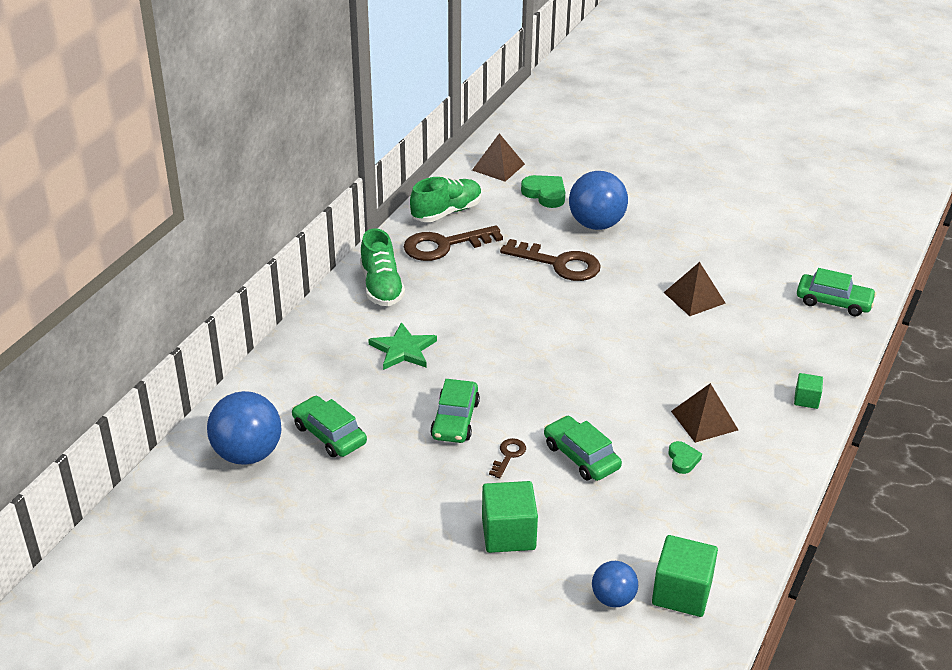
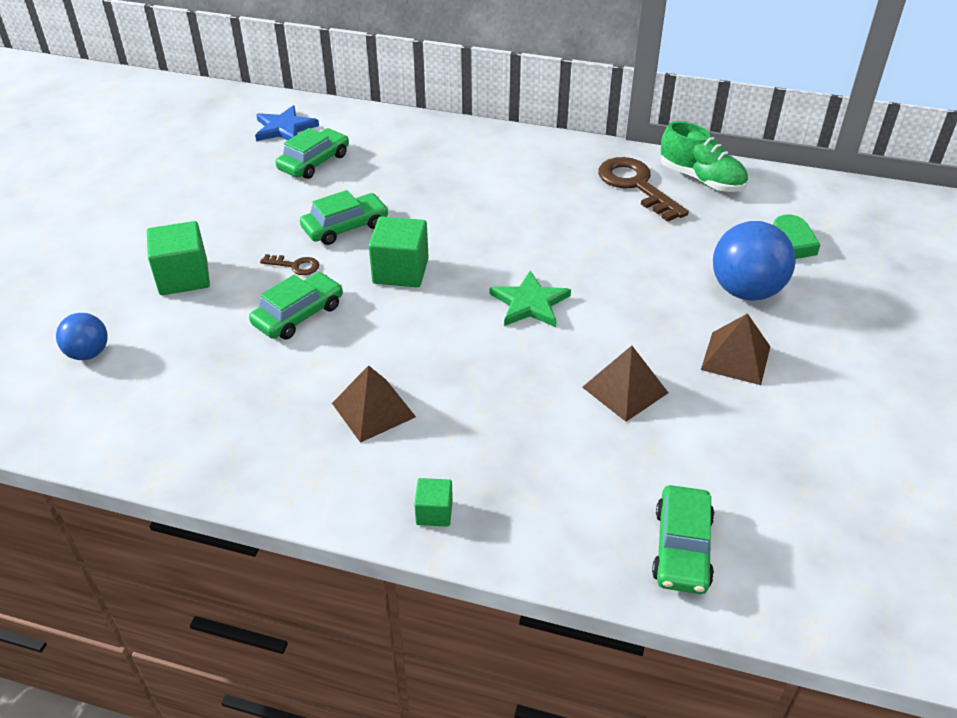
camera: 80 degrees right, 5 degrees up
blue ball [207,391,281,465] -> blue star [255,105,319,141]
green shoe [360,228,405,306] -> none
green star [368,322,437,370] -> green star moved to [490,270,571,327]
green car [430,379,480,443] -> green car turned 150 degrees clockwise [300,190,389,245]
brown pyramid [472,133,525,182] -> brown pyramid moved to [701,313,771,385]
brown key [500,239,601,281] -> none
green cube [652,535,718,617] -> green cube moved to [368,216,429,287]
green heart [668,441,702,474] -> none

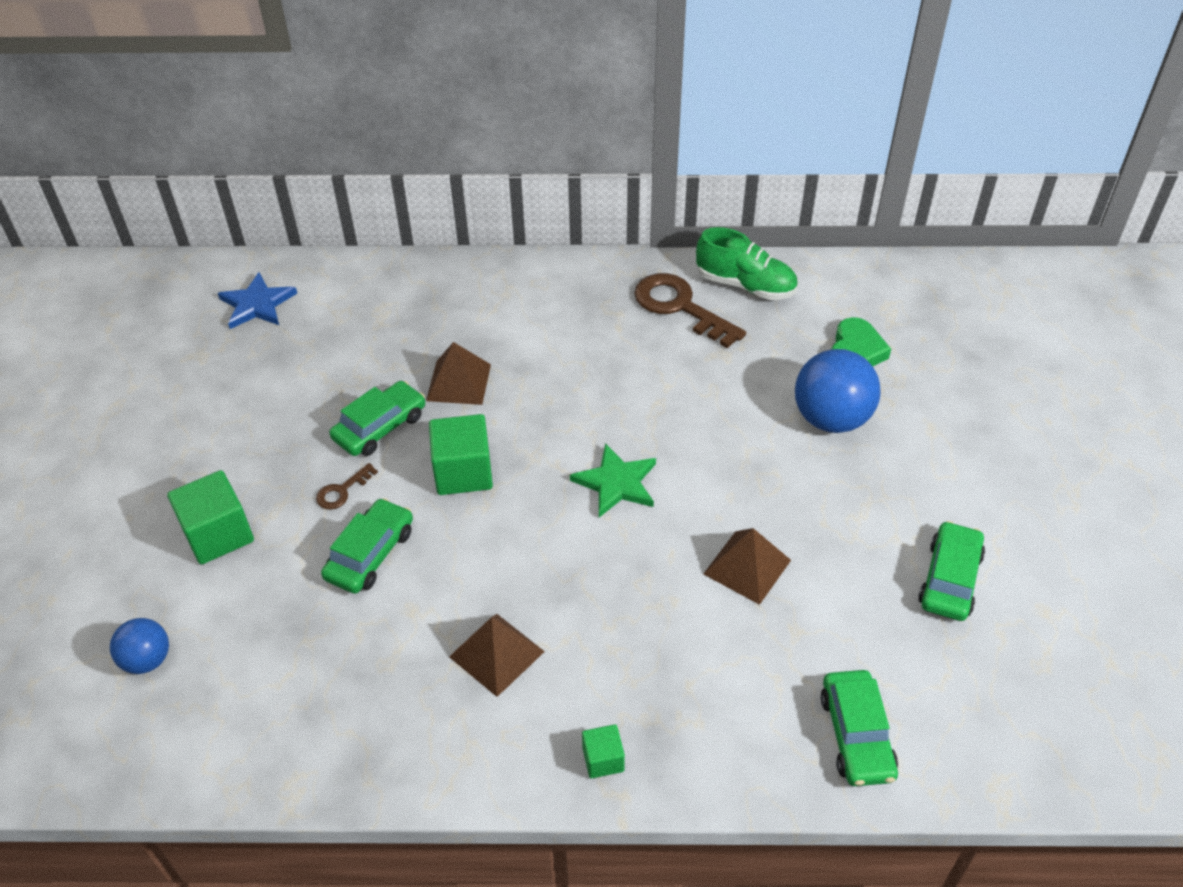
camera: 15 degrees left, 5 degrees up
brown key [260,254,319,275] -> brown key turned 135 degrees clockwise [316,463,378,510]
green car [276,128,349,179] -> green car moved to [918,521,985,621]
brown pyramid [701,313,771,385] -> brown pyramid moved to [426,342,491,405]

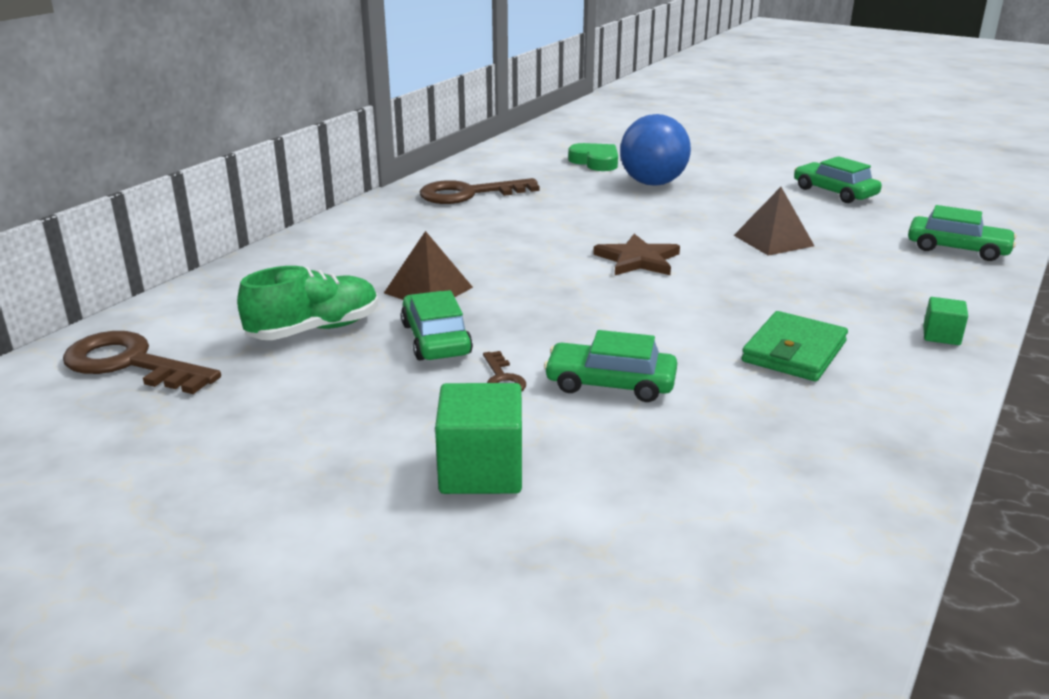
camera: 60 degrees left, 20 degrees down
blue ball [110,618,169,674] -> none
blue star [218,272,297,329] -> brown key [63,331,221,394]
green car [321,498,413,594] -> green car turned 45 degrees counterclockwise [544,330,677,402]
green cube [429,414,493,495] -> none
brown pyramid [449,614,545,697] -> green wallet [741,311,848,381]
green star [570,443,656,517] -> brown star [593,234,680,275]
green shoe [696,227,798,300] -> green shoe moved to [237,266,378,340]

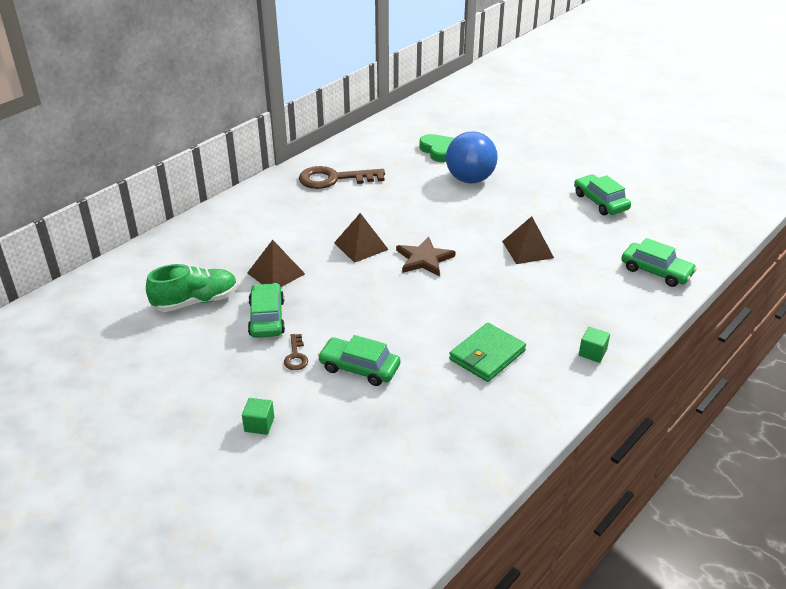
camera: 10 degrees right, 10 degrees up
brown key [63,331,221,394] -> none
green cube [435,383,522,494] -> green cube [242,398,274,435], size x0.54
none -> brown pyramid [334,213,389,263]

